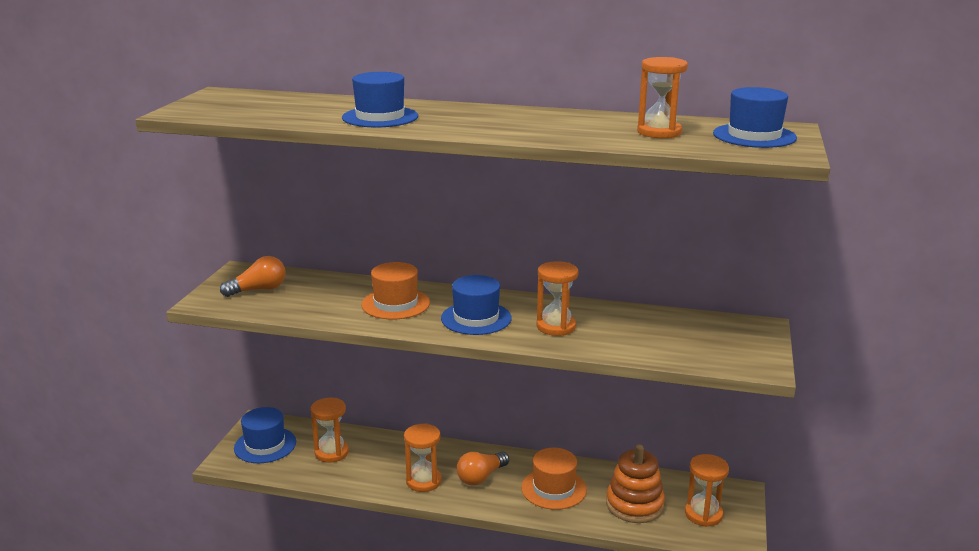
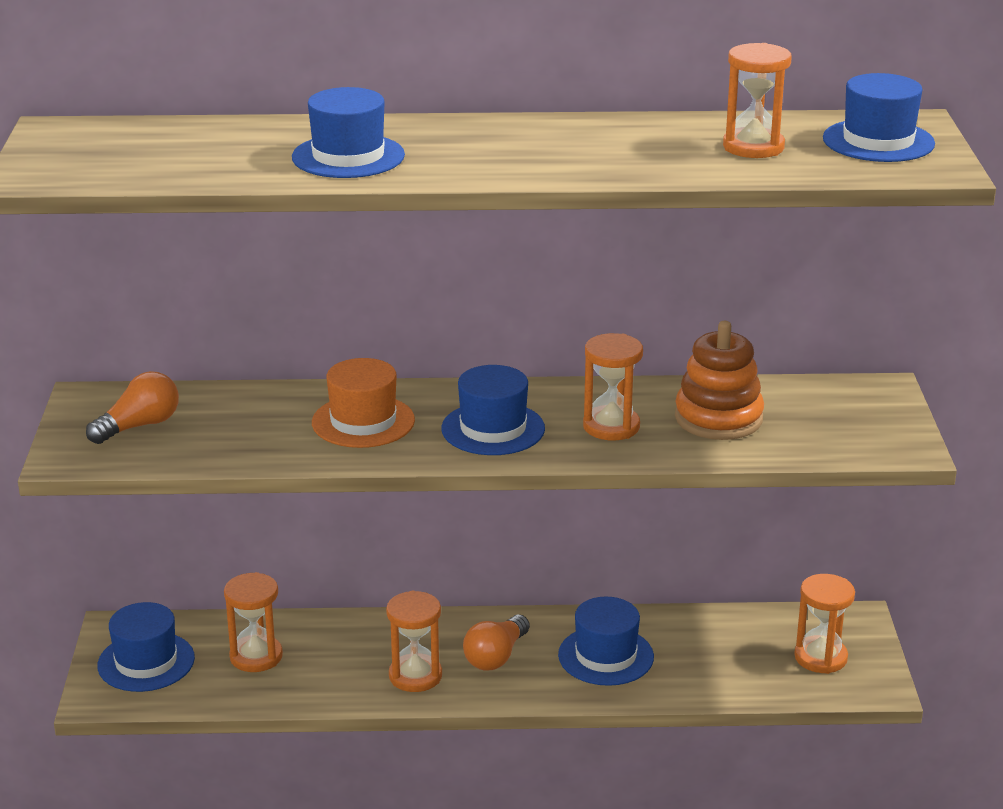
camera: 15 degrees left, 5 degrees up
orange hat [521,448,587,510] -> blue hat [558,597,654,686]
orange stacking toy [606,445,665,523] -> orange stacking toy moved to [675,321,764,440]

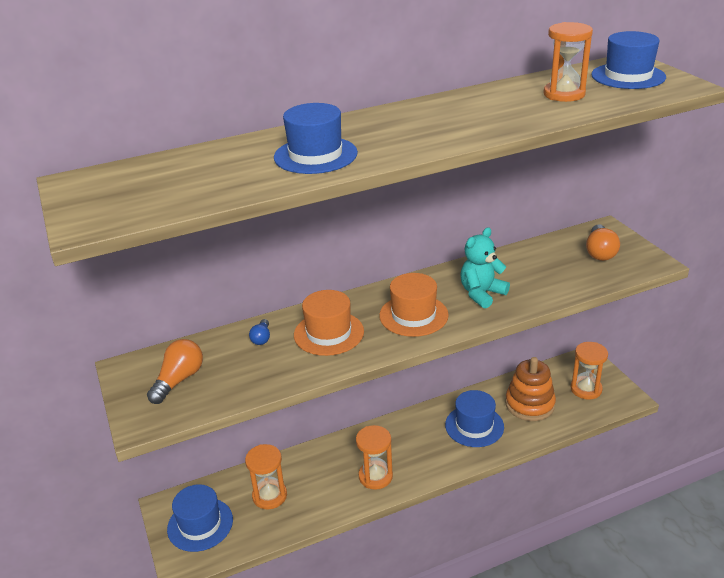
camera: 20 degrees left, 5 degrees up
blue hat [442,365,545,455] -> orange hat [379,273,449,337]
orange light bulb [463,614,530,670] -> orange light bulb moved to [586,224,620,261]
orange hourglass [583,333,643,440] -> turquoise teddy bear [461,227,510,308]
orange stacking toy [675,321,764,440] -> orange stacking toy moved to [505,357,556,421]
none -> blue light bulb [249,319,270,345]

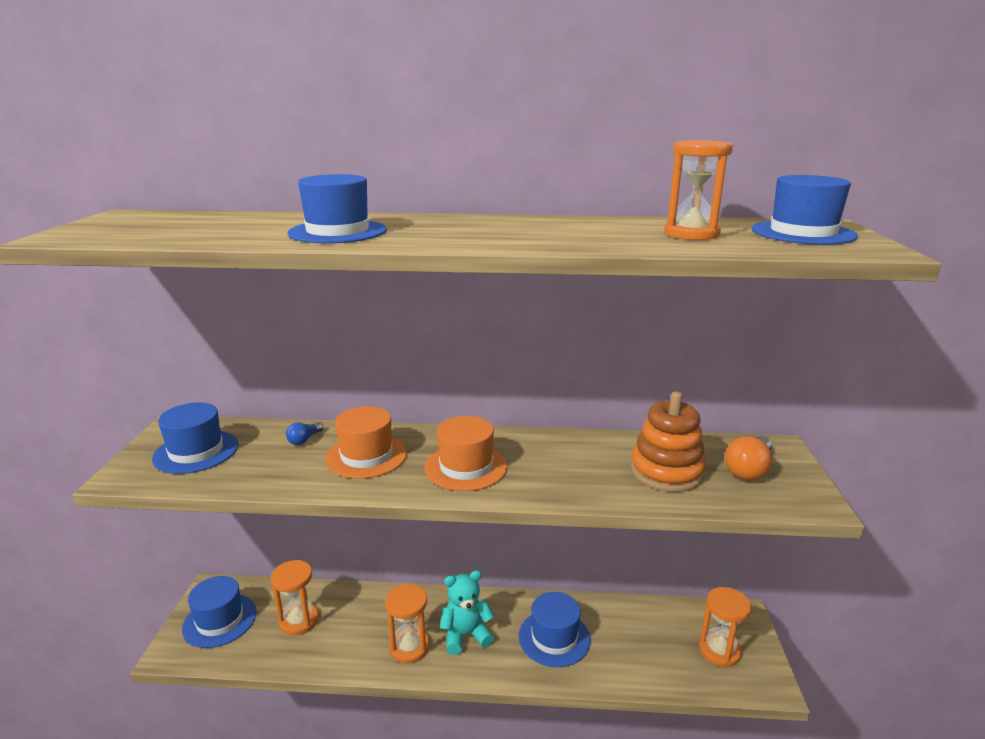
camera: 25 degrees right, 10 degrees down
orange light bulb [147,339,203,404] -> blue hat [152,402,238,474]
turquoise teddy bear [461,227,510,308] -> turquoise teddy bear moved to [440,570,494,655]
orange stacking toy [505,357,556,421] -> orange stacking toy moved to [630,392,706,492]

